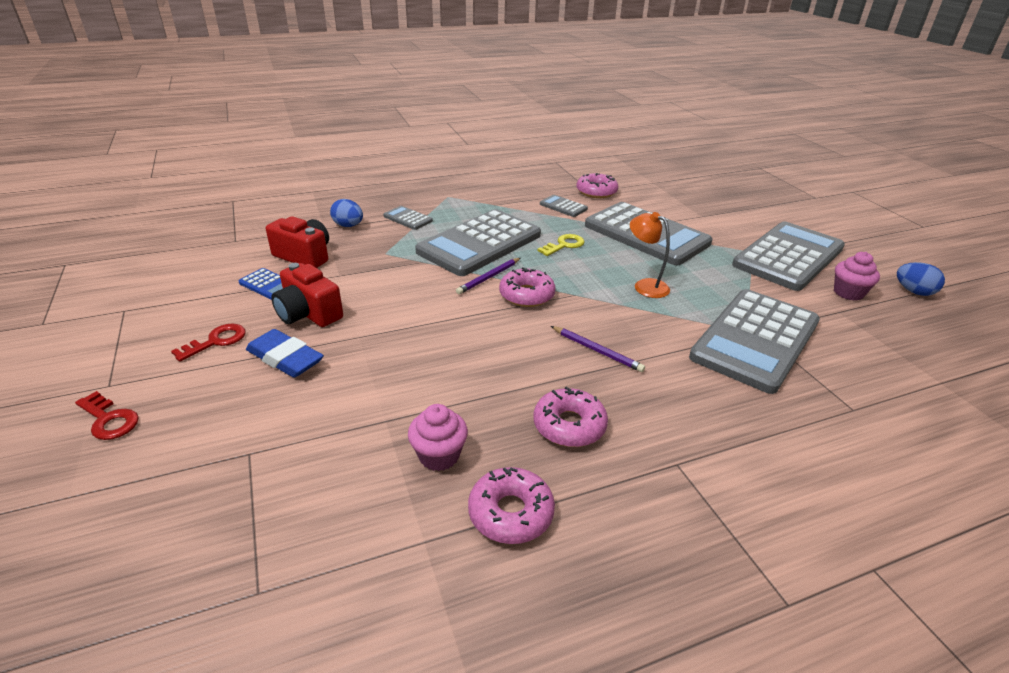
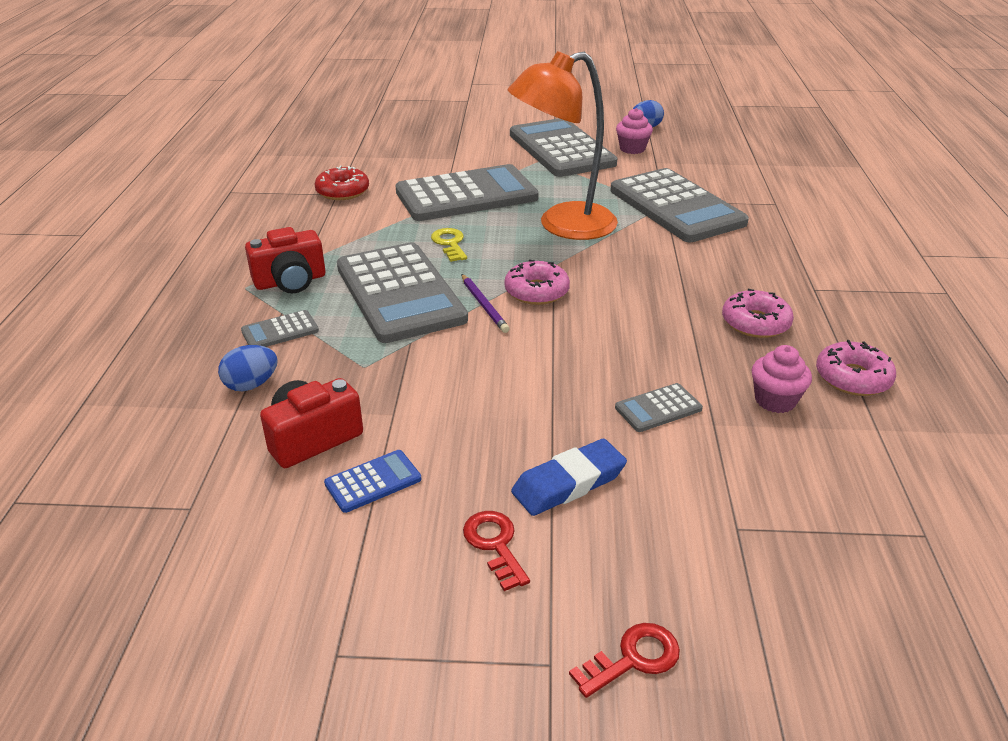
camera: 65 degrees left, 0 degrees up
red camera [271,263,343,327] -> red camera moved to [245,227,325,293]
grey calculator [540,195,588,217] -> grey calculator moved to [615,383,703,432]
purple pencil [551,326,645,372] -> none
pink donut [576,173,618,198] -> red donut [315,166,369,200]
orange lamp [630,212,670,298] -> orange lamp [508,51,618,240], size x2.07

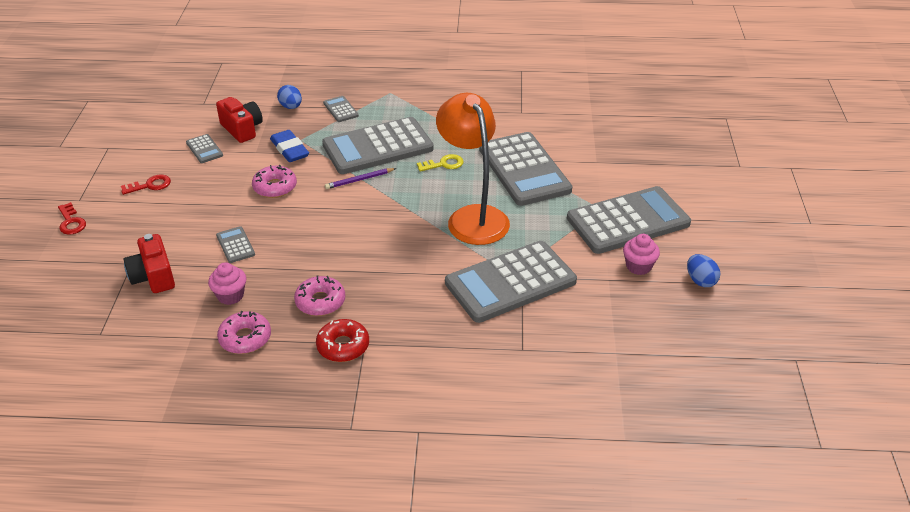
camera: 90 degrees right, 5 degrees up
red camera [245,227,325,293] -> red camera moved to [124,234,175,293]
red donut [315,166,369,200] -> red donut moved to [316,319,369,362]
blue calculator [324,450,421,513] -> grey calculator [186,134,223,163]
pink donut [504,259,570,305] -> pink donut moved to [252,165,297,198]
blue eraser [511,439,627,516] -> blue eraser moved to [270,130,309,162]

